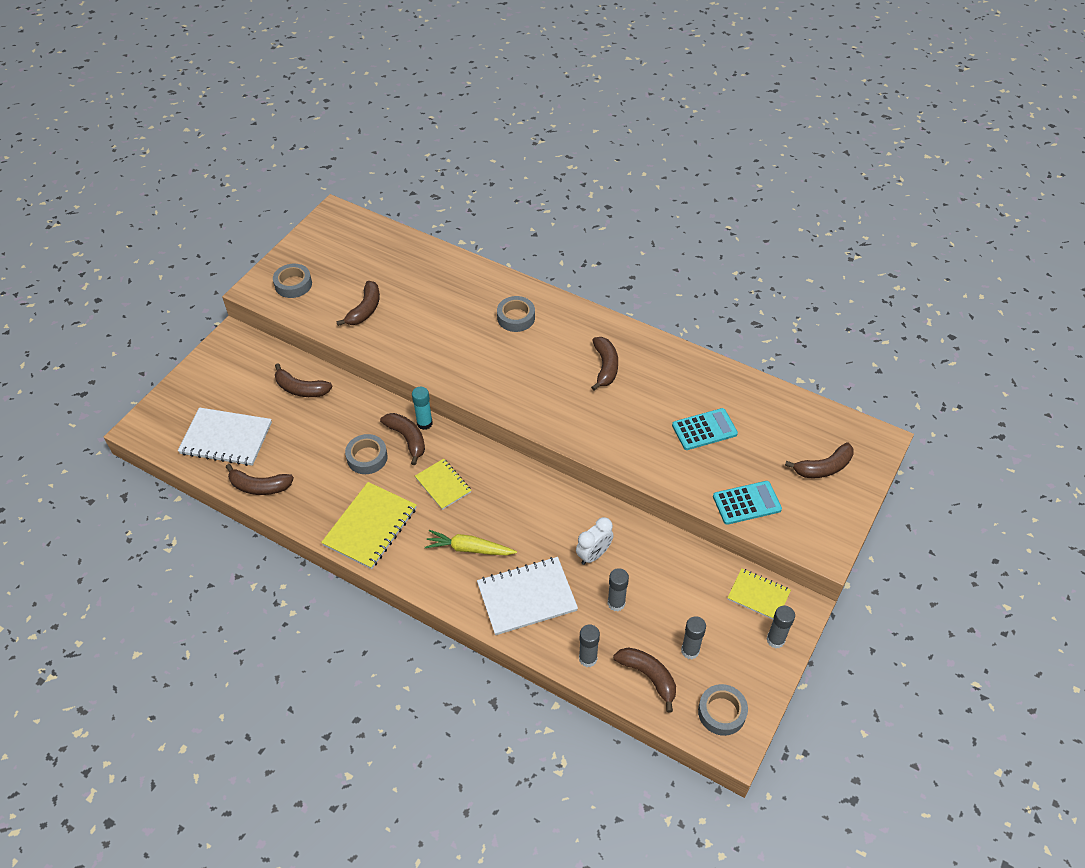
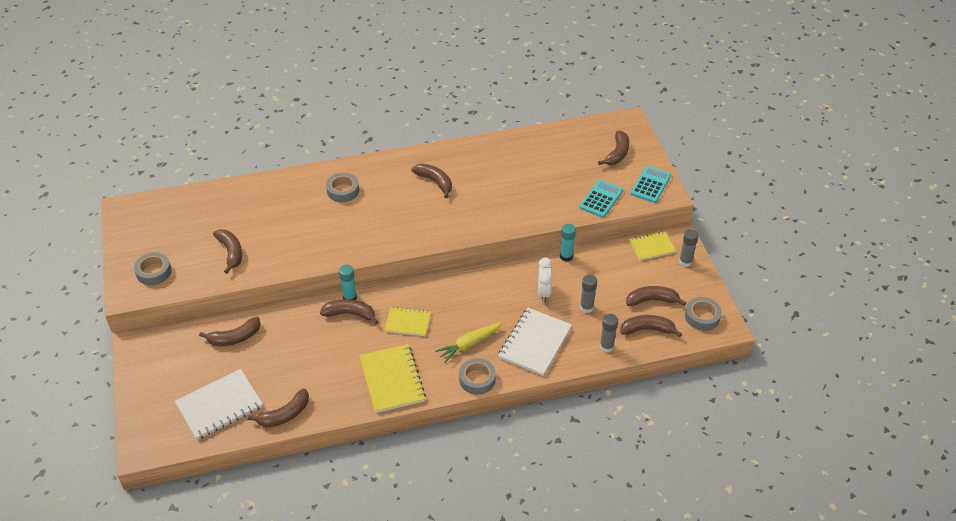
camera: 45 degrees left, 5 degrees down
grey tape [345,434,388,474] -> grey tape moved to [459,358,496,395]
turquoise calculator [672,408,738,450] -> turquoise calculator moved to [631,166,671,203]
grey glue stick [681,616,706,659] -> brown banana [626,286,686,306]
none -> turquoise glue stick [560,224,576,262]

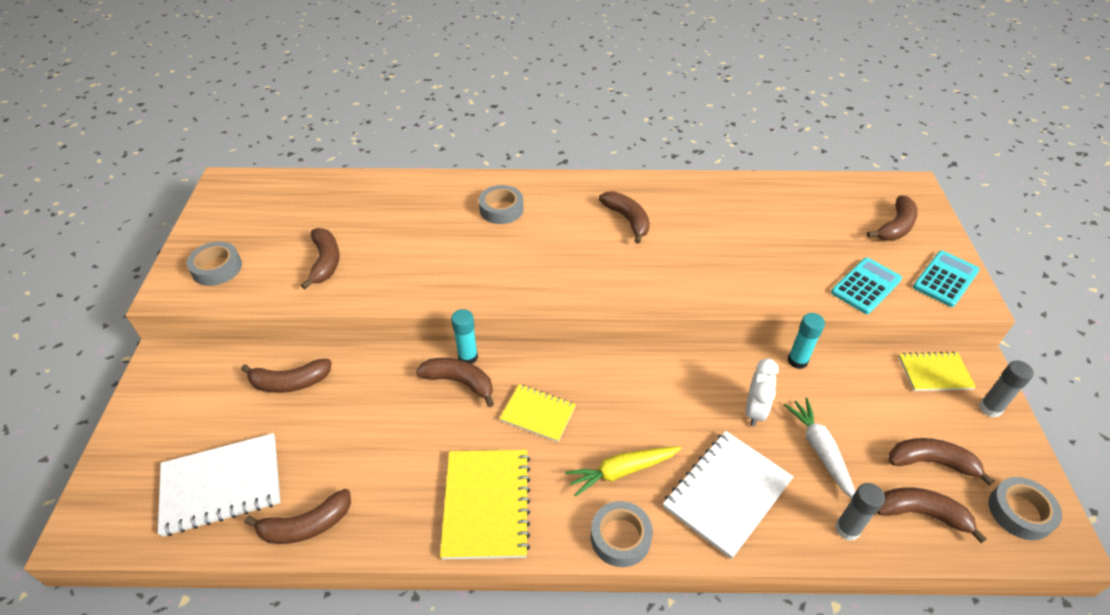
camera: 15 degrees right, 0 degrees up
grey glue stick [580,275,597,313] -> white carrot [784,398,855,499]

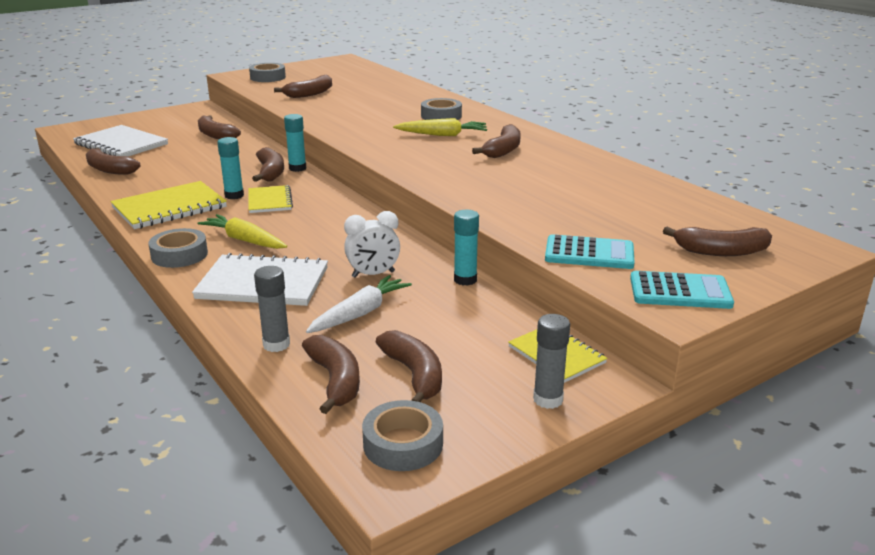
camera: 55 degrees right, 20 degrees down
none -> turquoise glue stick [217,137,244,199]
none -> yellow carrot [393,118,487,136]

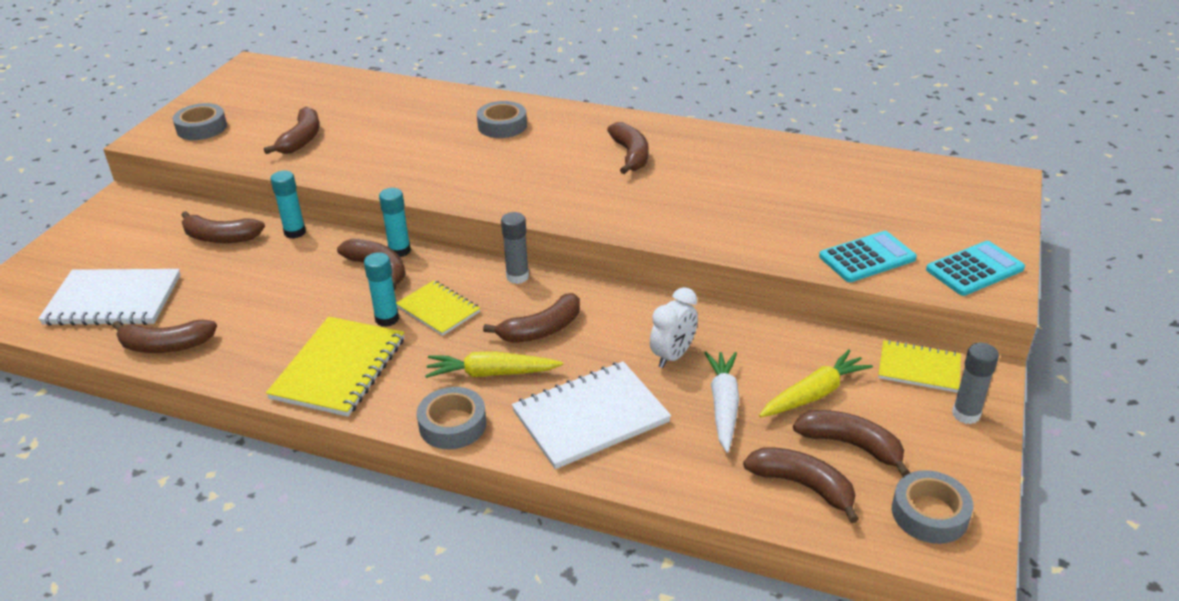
camera: 35 degrees left, 10 degrees up
grey glue stick [254,266,290,352] -> grey glue stick moved to [501,212,529,284]
yellow carrot [393,118,487,136] -> yellow carrot moved to [759,350,873,417]
turquoise glue stick [454,210,479,286] -> turquoise glue stick moved to [271,170,306,239]
brown banana [663,227,772,256] -> brown banana moved to [483,293,580,343]

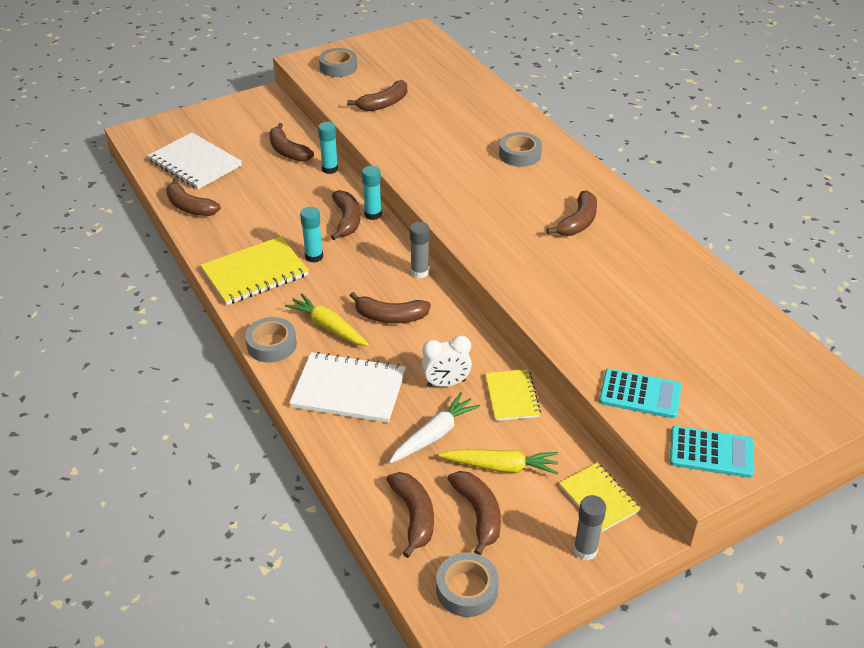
camera: 40 degrees right, 5 degrees up
yellow notebook [396,280,480,336] -> yellow notebook moved to [485,369,541,421]

